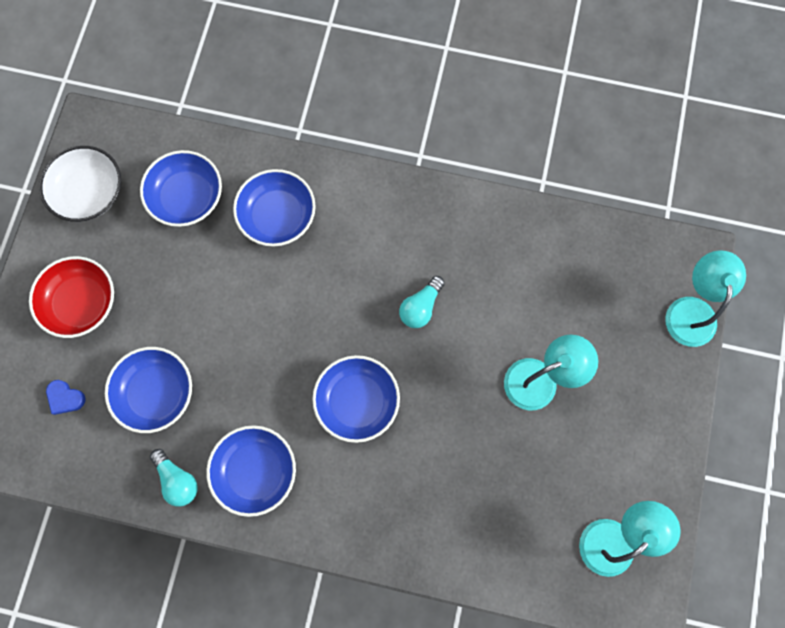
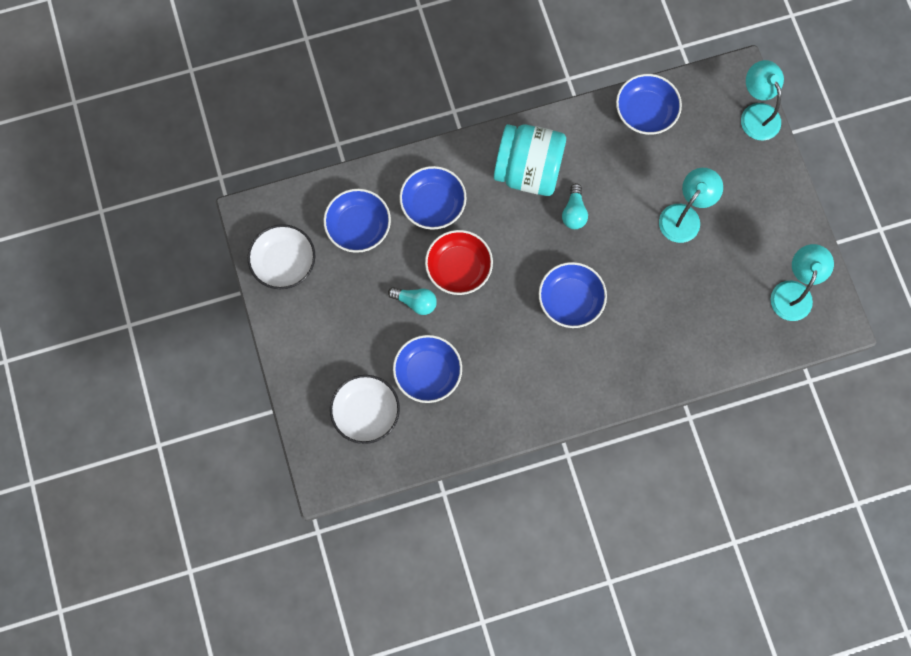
camera: 30 degrees left, 0 degrees up
red bowl [29,256,114,338] -> red bowl moved to [425,230,493,295]
blue heart [46,380,85,415] -> white bowl [330,375,400,444]
turquoise light bulb [150,449,198,507] -> turquoise light bulb moved to [388,287,437,315]
blue bowl [206,425,296,517] -> blue bowl moved to [616,74,682,135]
none -> turquoise jar [494,124,566,196]

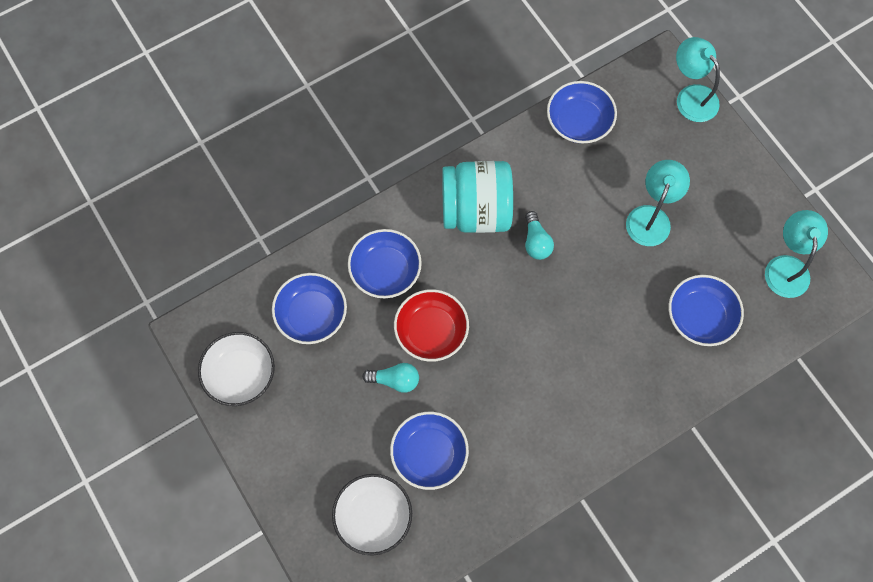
camera: 15 degrees left, 5 degrees down
blue bowl [538,262,607,328] -> blue bowl moved to [669,275,744,346]

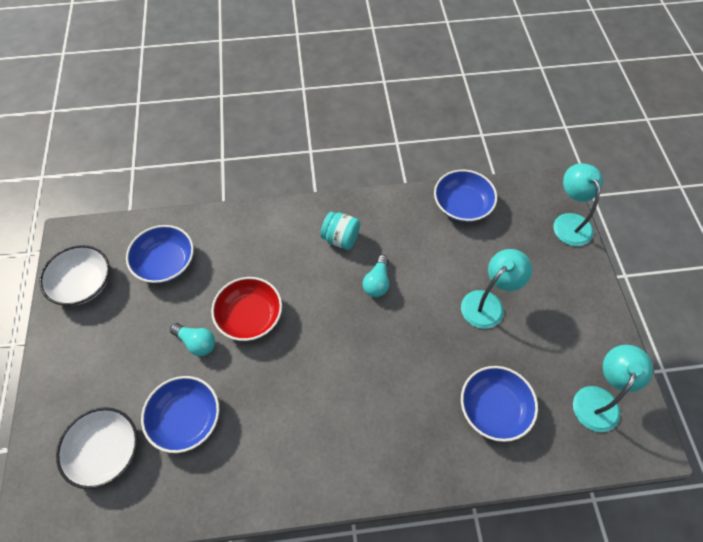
camera: 25 degrees right, 10 degrees down
blue bowl [348,229,422,298] -> none
turquoise jar [442,161,513,233] -> turquoise jar [320,212,360,250], size x0.52

